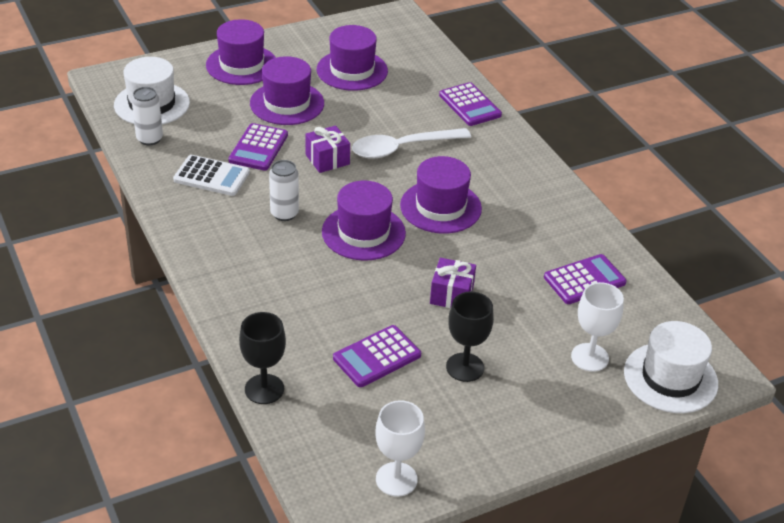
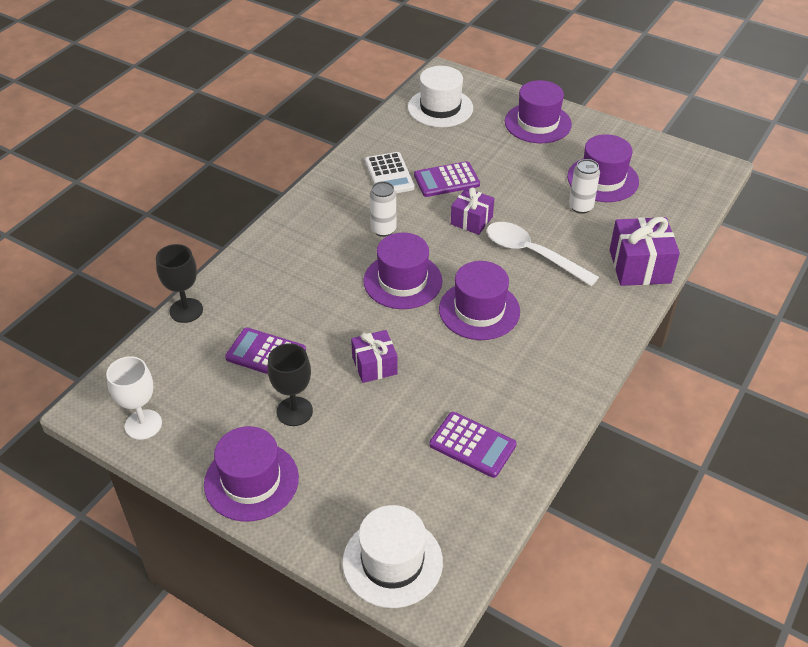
camera: 60 degrees right, 5 degrees up
white can [132,87,163,145] -> white can moved to [569,159,600,214]
purple hat [250,56,324,125] -> purple hat moved to [204,426,299,522]
purple calculator [439,82,502,126] -> purple gift [610,217,680,286]
white goblet [571,282,624,372] -> none

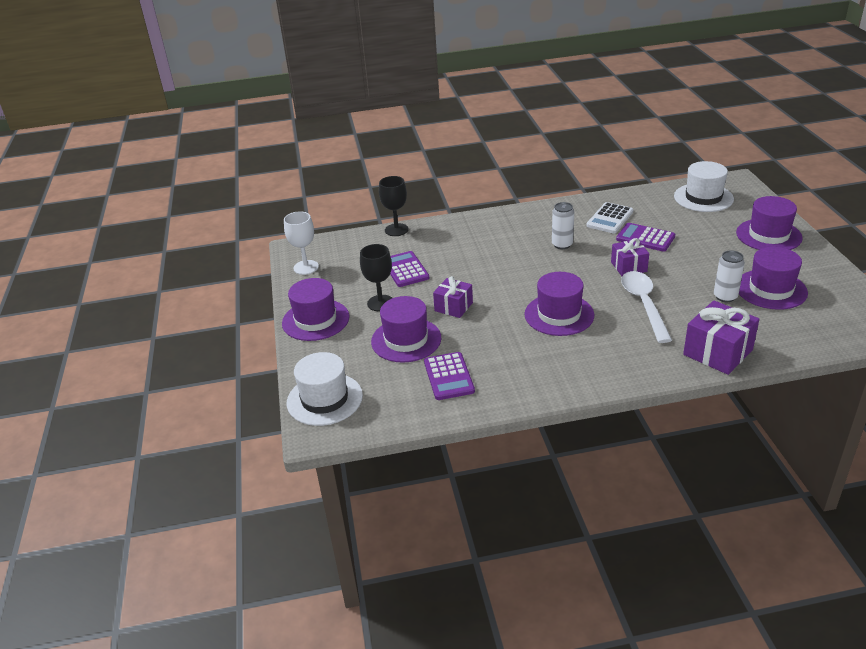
camera: 50 degrees right, 10 degrees down
purple hat [363,232,442,309] -> purple hat moved to [371,296,441,362]

